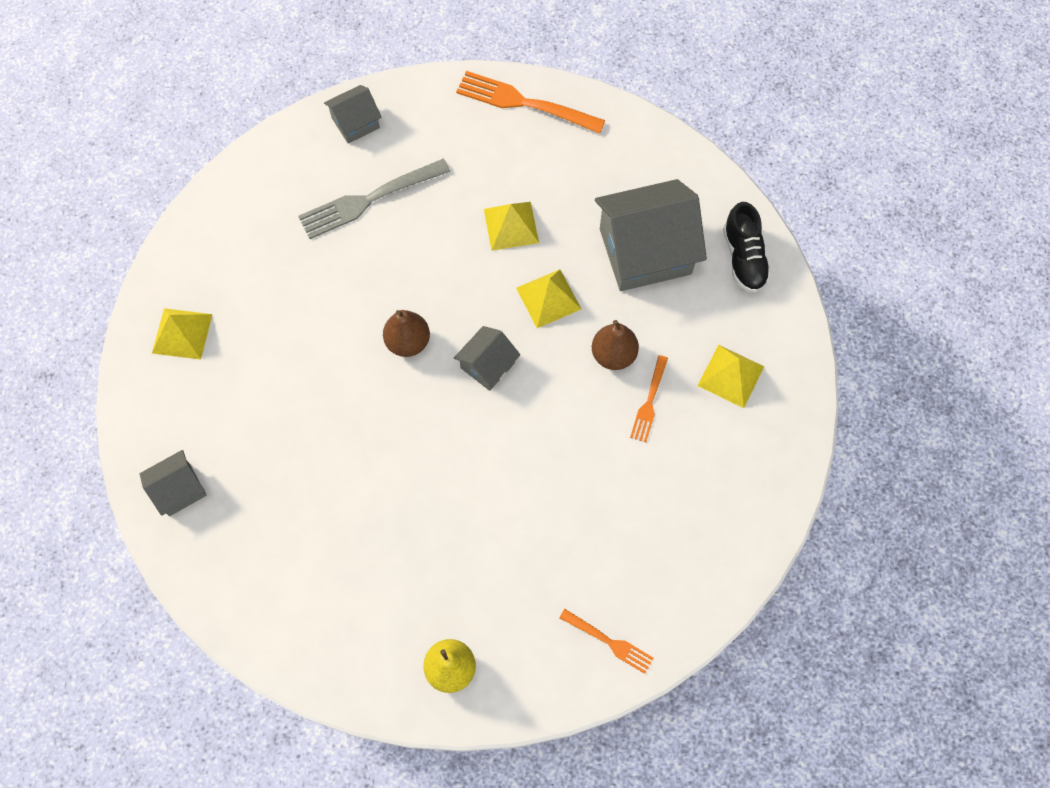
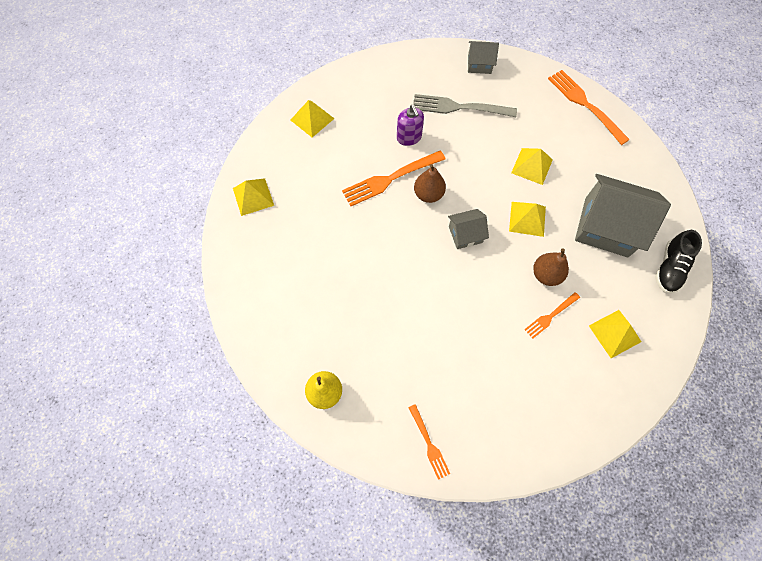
camera: 35 degrees right, 0 degrees up
grey house [140,450,206,516] -> yellow pyramid [233,178,274,216]
none -> orange fork [342,151,446,206]
none -> purple soap dispenser [397,105,424,146]

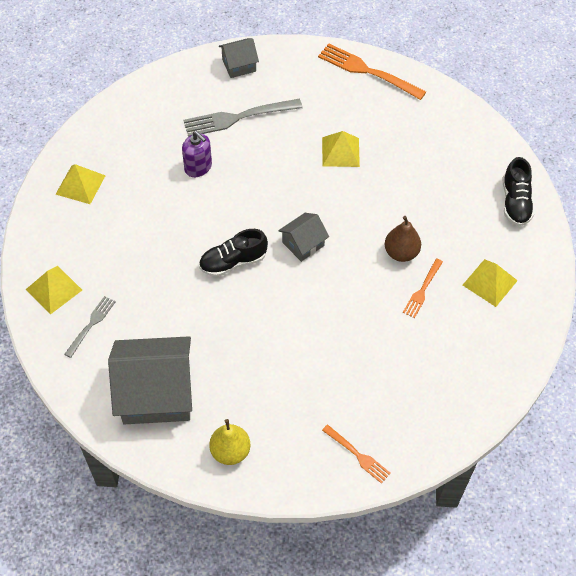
camera: 25 degrees left, 10 degrees down
orange fork [342,151,446,206] -> none
brown pear [414,164,446,203] -> none
yellow pyramid [509,202,546,237] -> none
grey house [575,174,671,257] -> grey house moved to [108,336,192,425]
none -> grey fork [64,296,116,358]
none -> black shoe [199,229,268,277]

